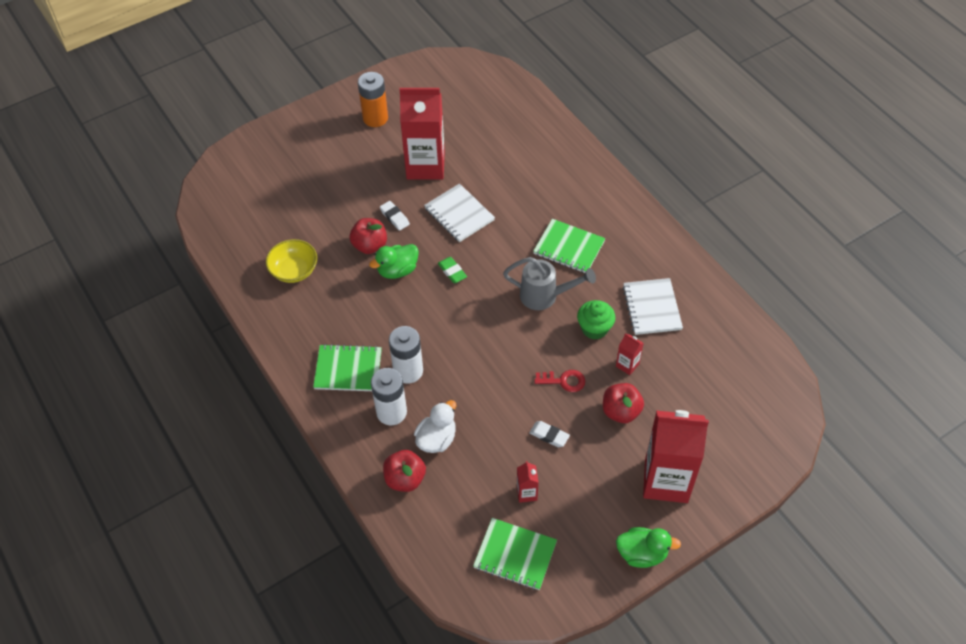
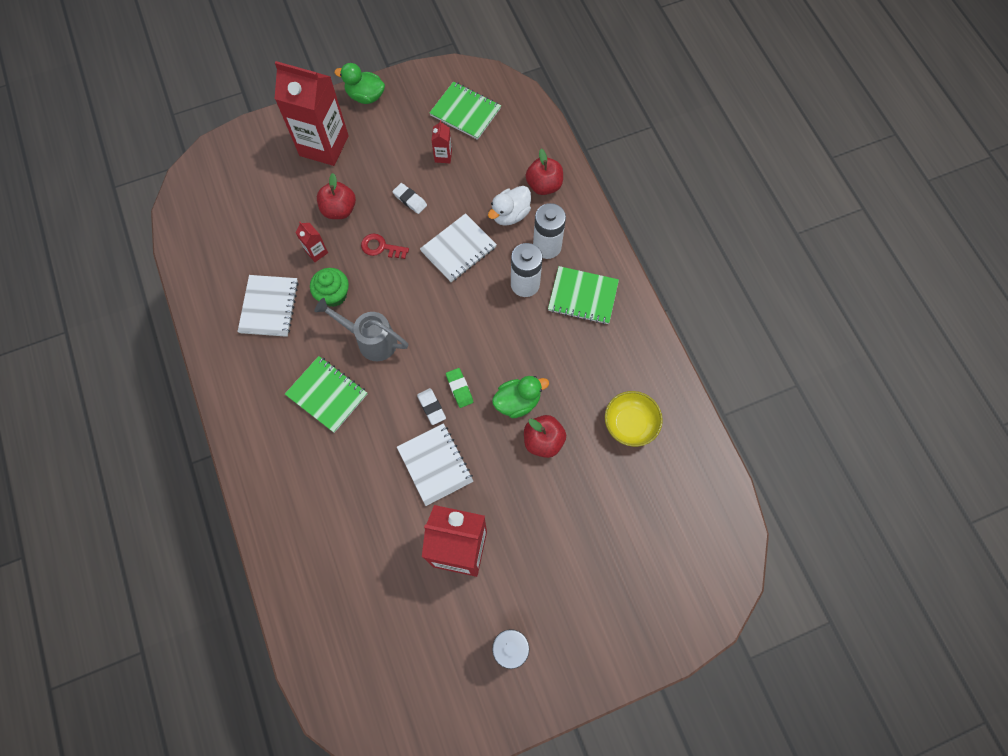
camera: 170 degrees left, 15 degrees up
white eraser [380,201,410,231] -> white eraser moved to [417,388,446,425]
none -> white notebook [420,213,497,282]

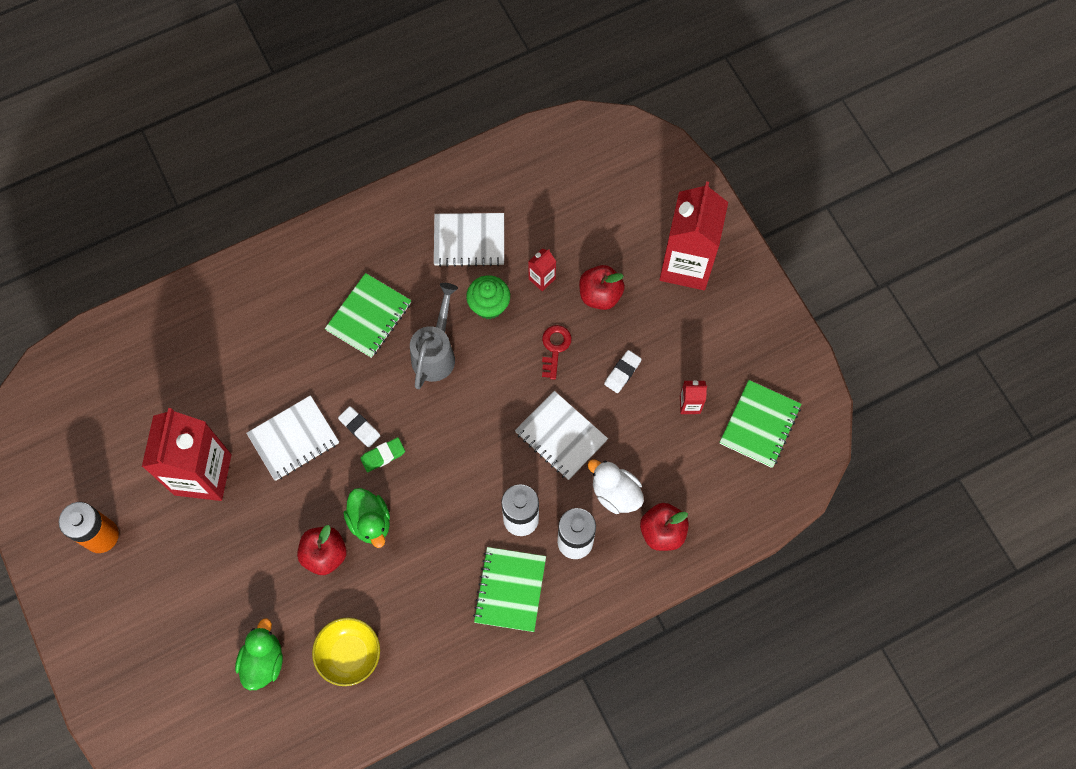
camera: 85 degrees right, 0 degrees up
green duck [334,63,385,104] -> green duck moved to [235,618,283,690]
white eraser [417,388,446,425] -> white eraser turned 75 degrees clockwise [338,406,380,447]

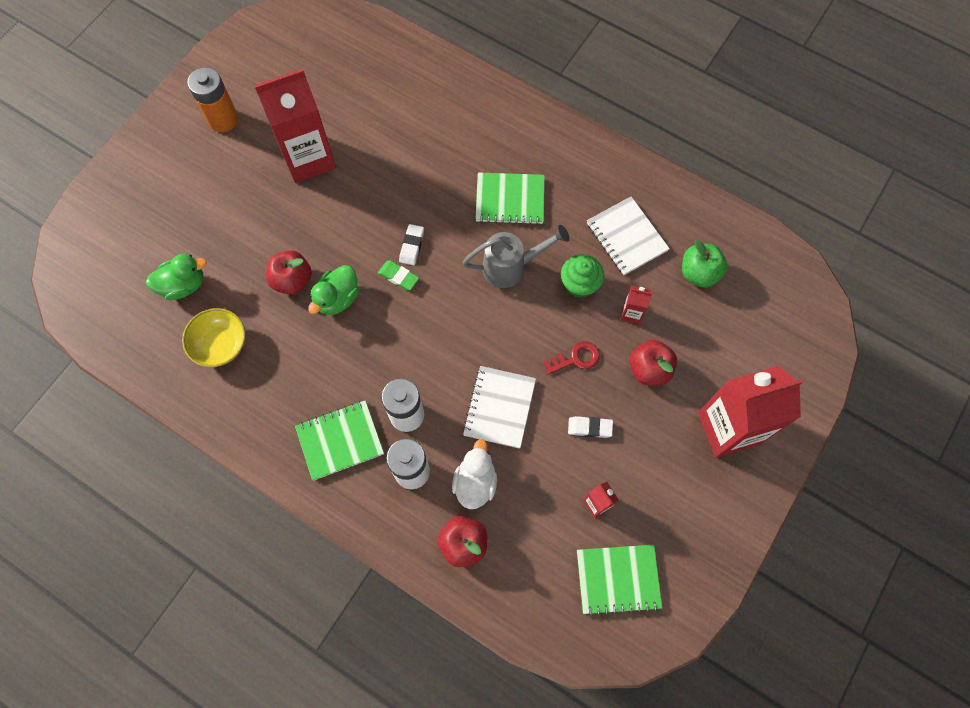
camera: 60 degrees right, 0 degrees up
white notebook [246,395,339,481] -> none
none -> green apple [682,240,728,288]

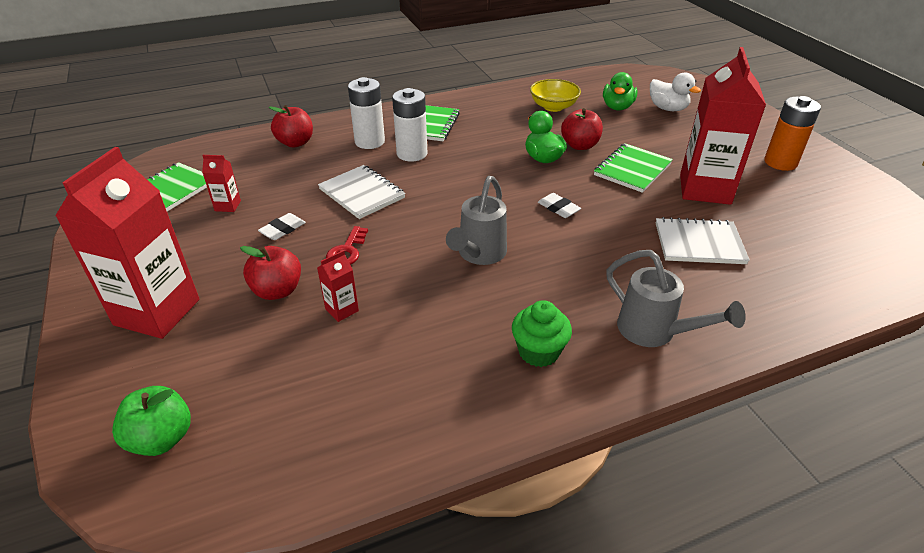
camera: 125 degrees right, 30 degrees down
green eraser [378,261,419,290] -> none
white duck [452,439,497,509] -> white duck moved to [650,72,701,111]
green notebook [475,172,545,225] -> green notebook moved to [594,143,673,193]
green cupcake [561,254,604,298] -> green cupcake moved to [512,300,572,367]
white notebook [587,197,670,275] -> white notebook moved to [656,217,750,264]
green apple [682,240,728,288] -> green apple moved to [112,386,191,456]
none -> grey watering can [606,250,746,347]

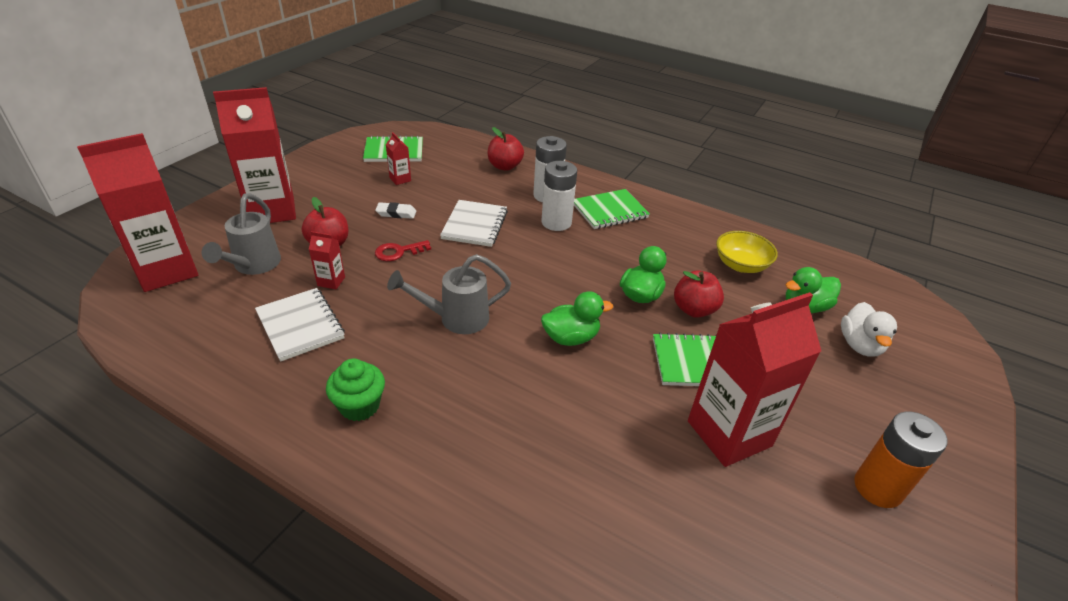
camera: 50 degrees right, 0 degrees up
green apple [112,386,191,456] -> red carton [77,133,198,292]
white eraser [538,193,581,218] -> green duck [541,291,613,346]
grey watering can [606,250,746,347] -> grey watering can moved to [202,193,281,275]
white notebook [656,217,750,264] -> white notebook moved to [255,288,345,362]

